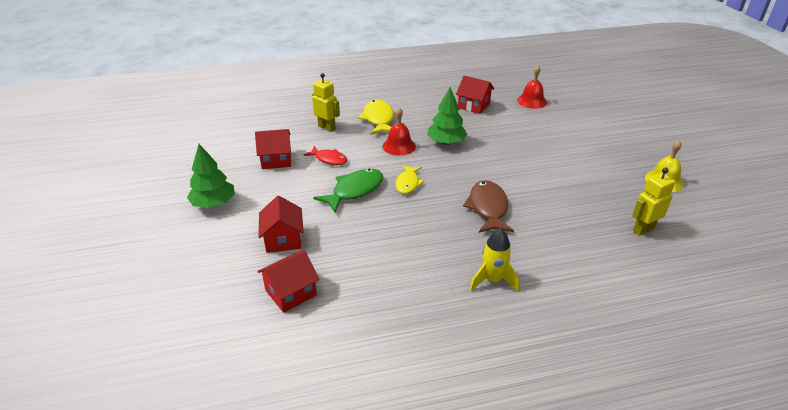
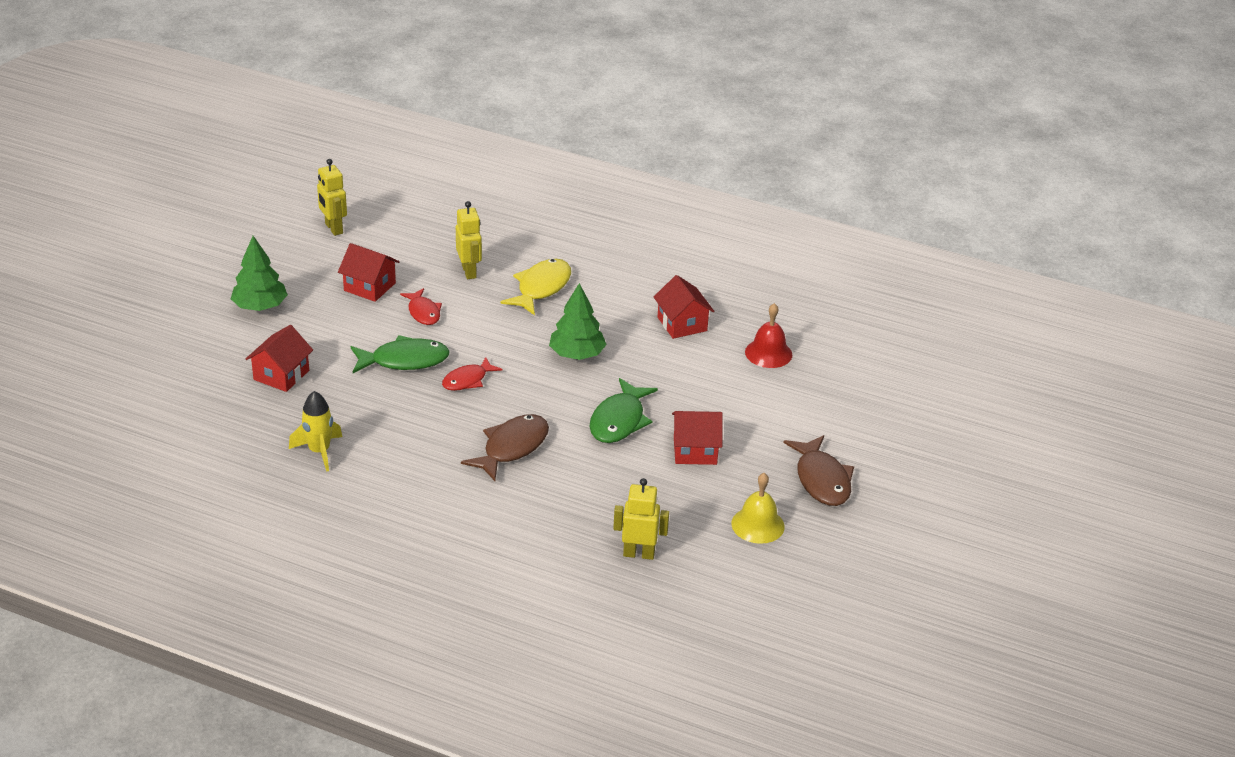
camera: 35 degrees right, 0 degrees up
red house [257,250,320,313] -> red house moved to [672,411,723,465]
red bell [382,107,416,156] -> none
yellow fish [395,165,424,194] -> red fish [442,357,503,391]
yellow rocket [470,228,519,291] -> yellow rocket moved to [289,391,342,472]
none -> yellow robot [317,159,347,236]
none -> green fish [589,378,658,443]
none -> brown fish [783,435,854,506]

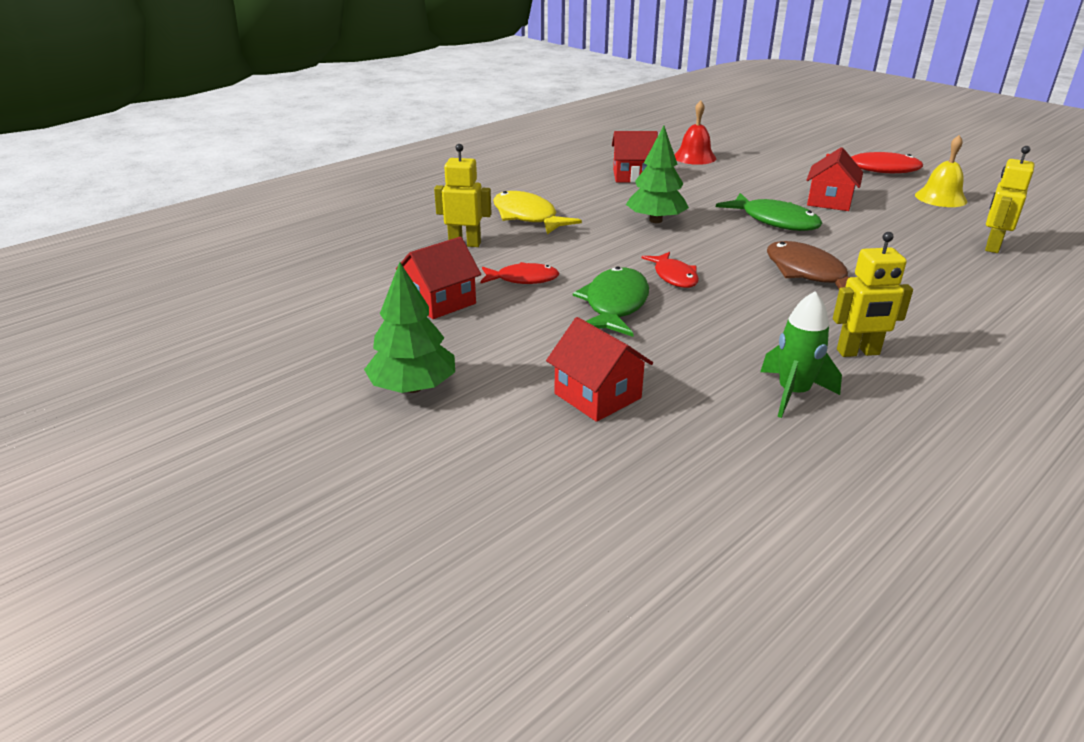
camera: 65 degrees left, 5 degrees down
yellow rocket [289,391,342,472] -> green rocket [760,291,842,418]
yellow robot [317,159,347,236] -> yellow robot moved to [833,232,913,357]
brown fish [783,435,854,506] -> red fish [826,152,923,173]

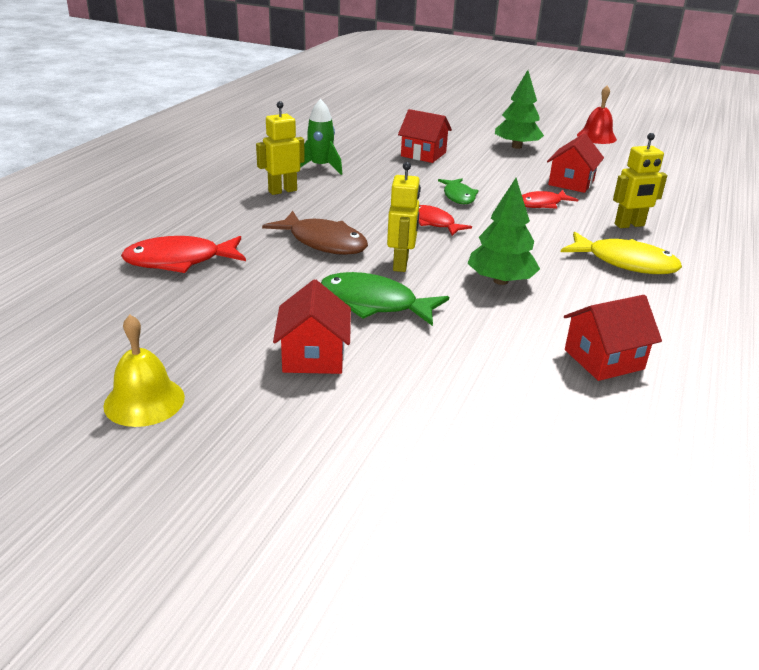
camera: 155 degrees right, 0 degrees up
green fish [573,266,649,337] -> green fish [438,178,479,204], size x0.65
red bell [674,101,716,165] -> red bell moved to [577,86,617,144]
red fish [826,152,923,173] -> red fish moved to [121,236,246,273]
yellow robot [985,146,1035,253] -> yellow robot moved to [387,162,421,272]

